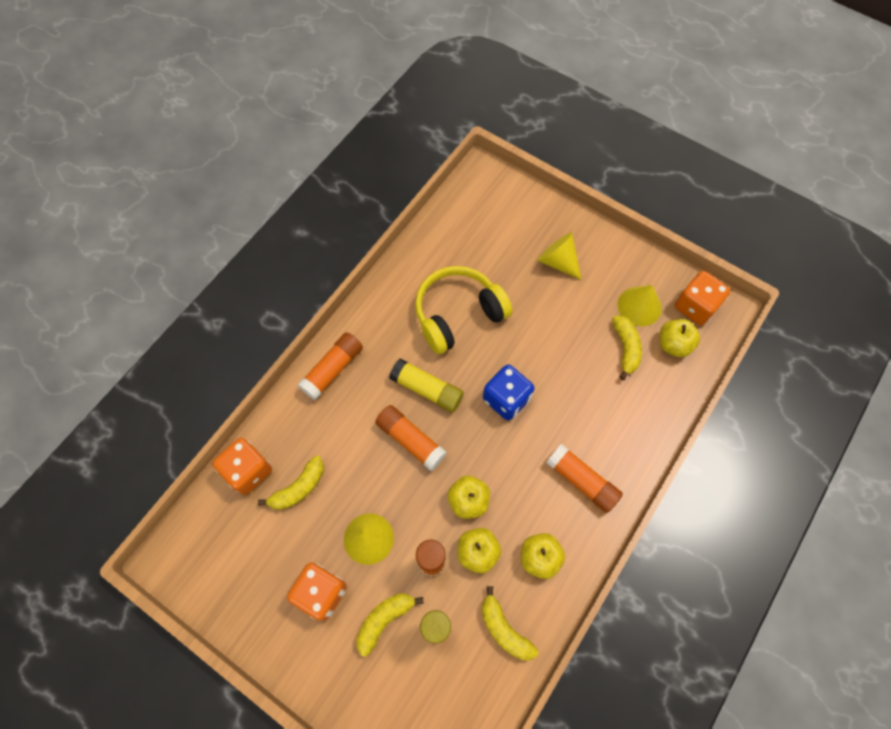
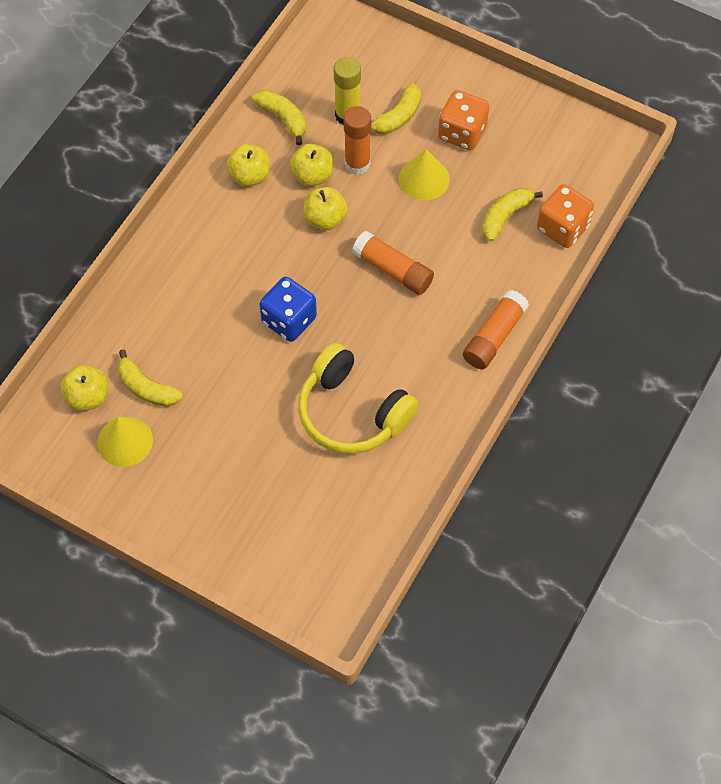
camera: 175 degrees right, 5 degrees down
yellow glue stick [389,358,464,412] -> none
yellow headphones [415,266,512,354] -> yellow headphones turned 75 degrees clockwise [298,343,419,454]
yellow cone [537,232,581,280] -> none
orange glue stick [546,444,623,513] -> none
yellow banana [612,316,642,380] -> yellow banana turned 45 degrees counterclockwise [118,349,183,407]
orange dice [675,271,730,325] -> none

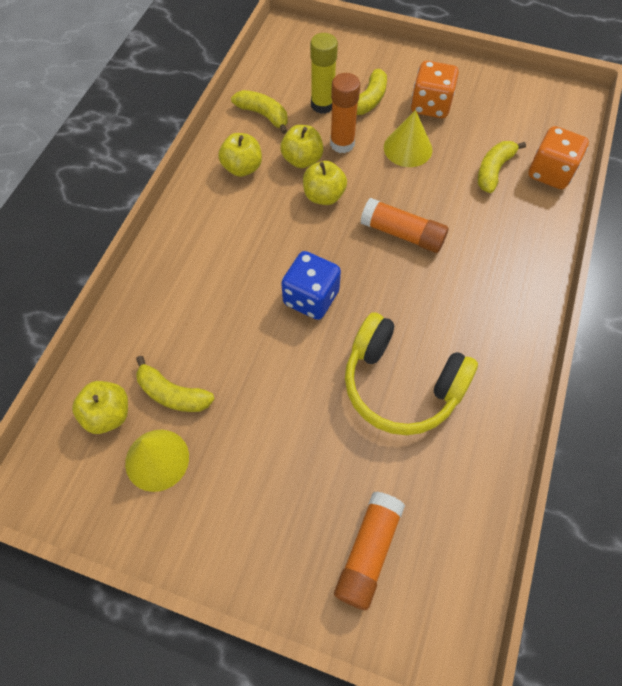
camera: 10 degrees left, 0 degrees up
orange glue stick [463,290,529,369] -> orange glue stick moved to [334,492,405,610]

